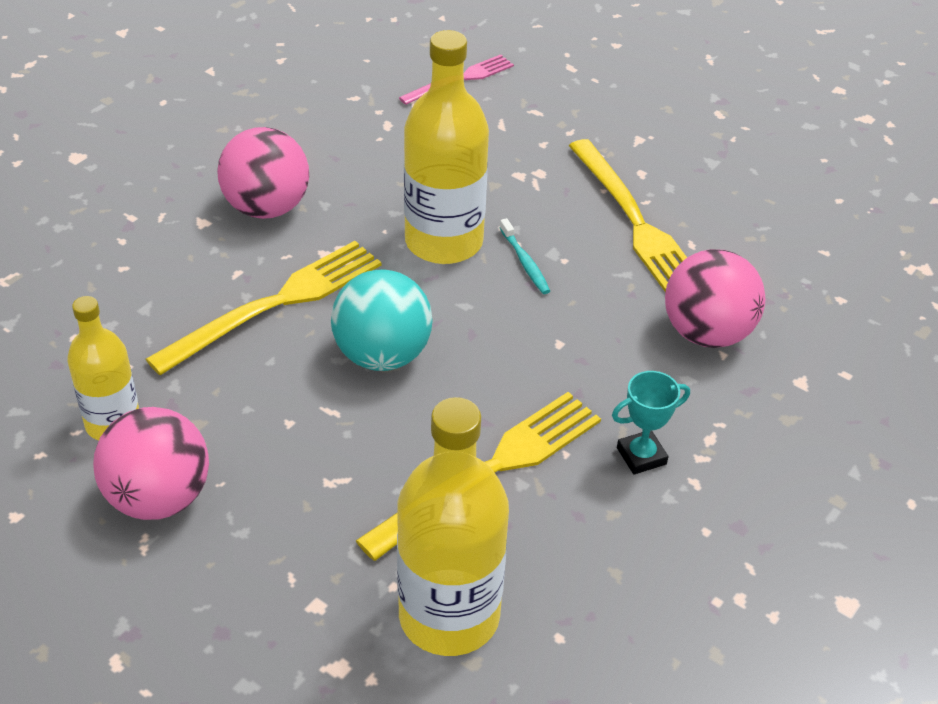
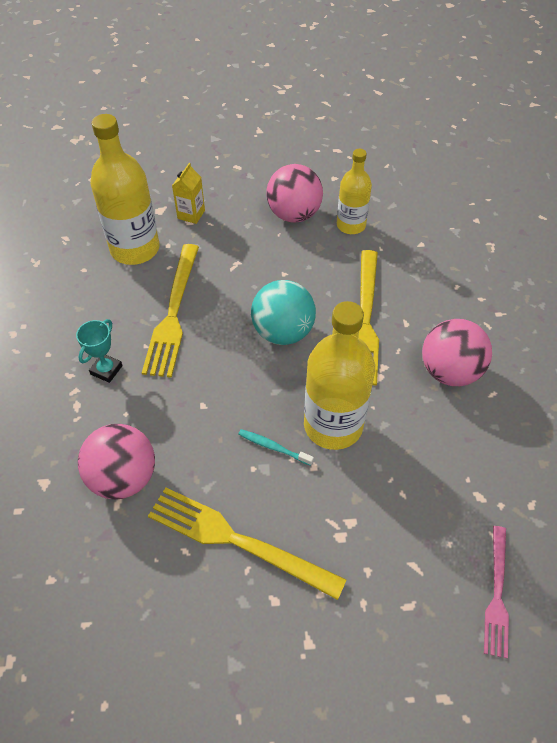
camera: 140 degrees right, 10 degrees up
none -> yellow carton [172,163,205,224]

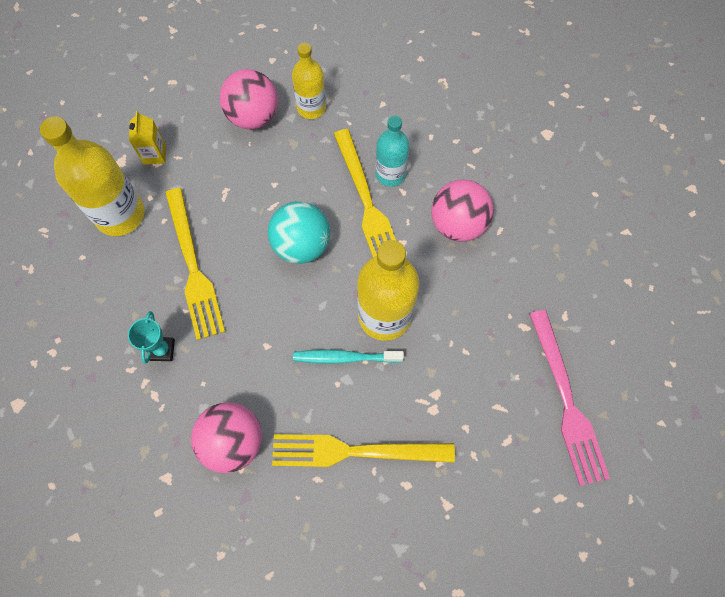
camera: 25 degrees left, 15 degrees up
turquoise toothbrush [238,429,314,466] -> turquoise toothbrush [293,349,404,364], size x1.50
pink fork [484,526,509,658] -> pink fork [529,310,610,486], size x1.66
none -> turquoise bottle [376,116,409,187]

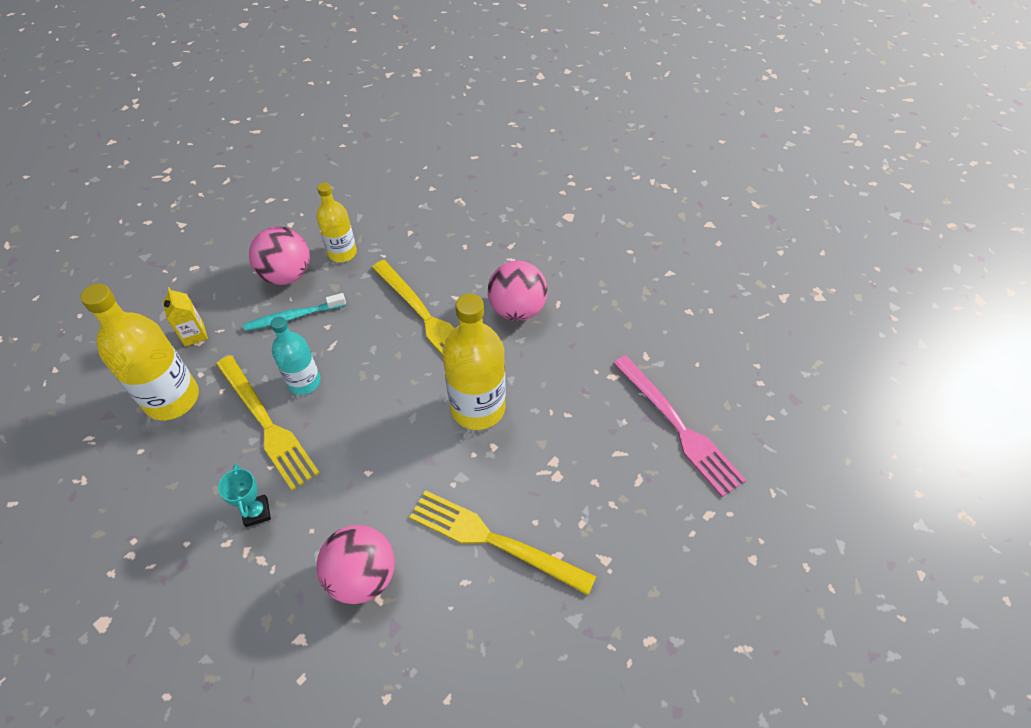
camera: 20 degrees left, 15 degrees down
turquoise ball [268,201,330,264] -> none
yellow fork [272,434,455,467] -> yellow fork turned 45 degrees clockwise [409,490,596,595]
turquoise toothbrush [293,349,404,364] -> turquoise toothbrush moved to [243,293,346,331]
turquoise bottle [376,116,409,187] -> turquoise bottle moved to [271,317,321,395]

